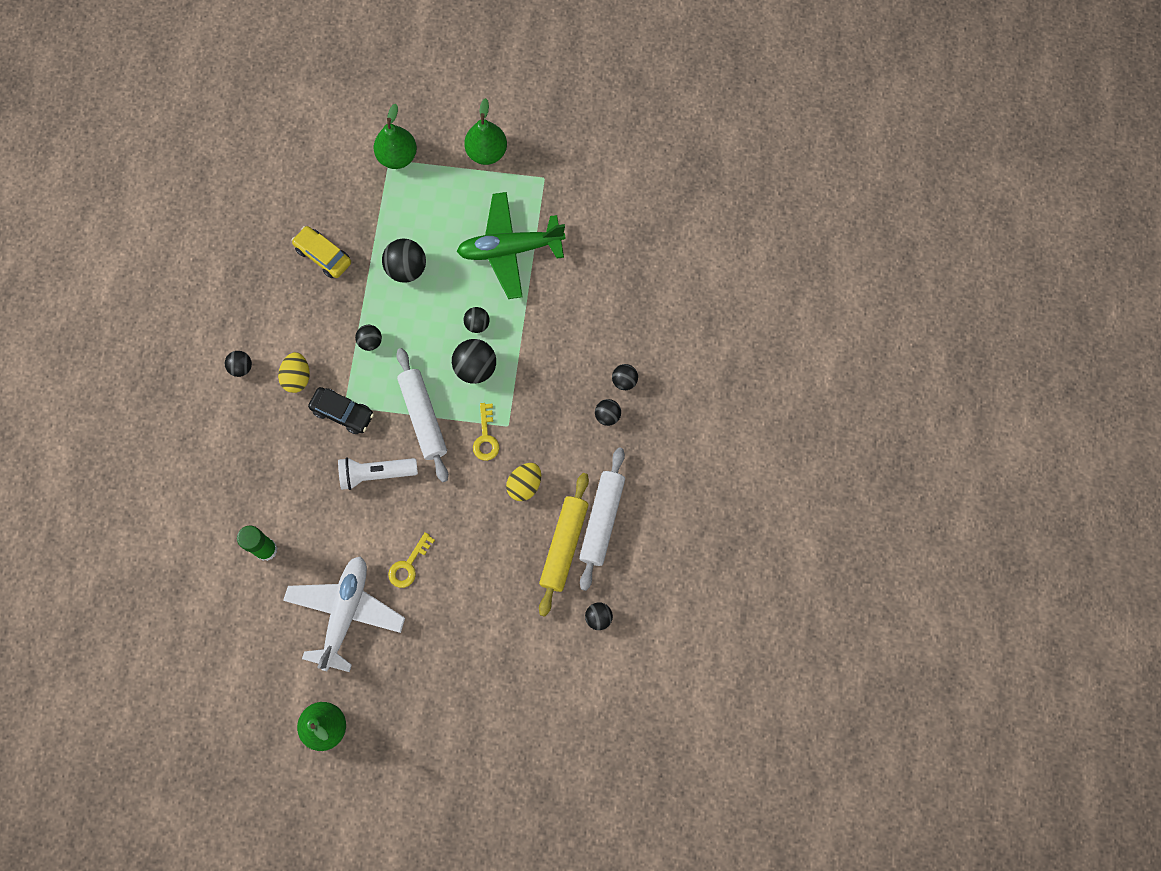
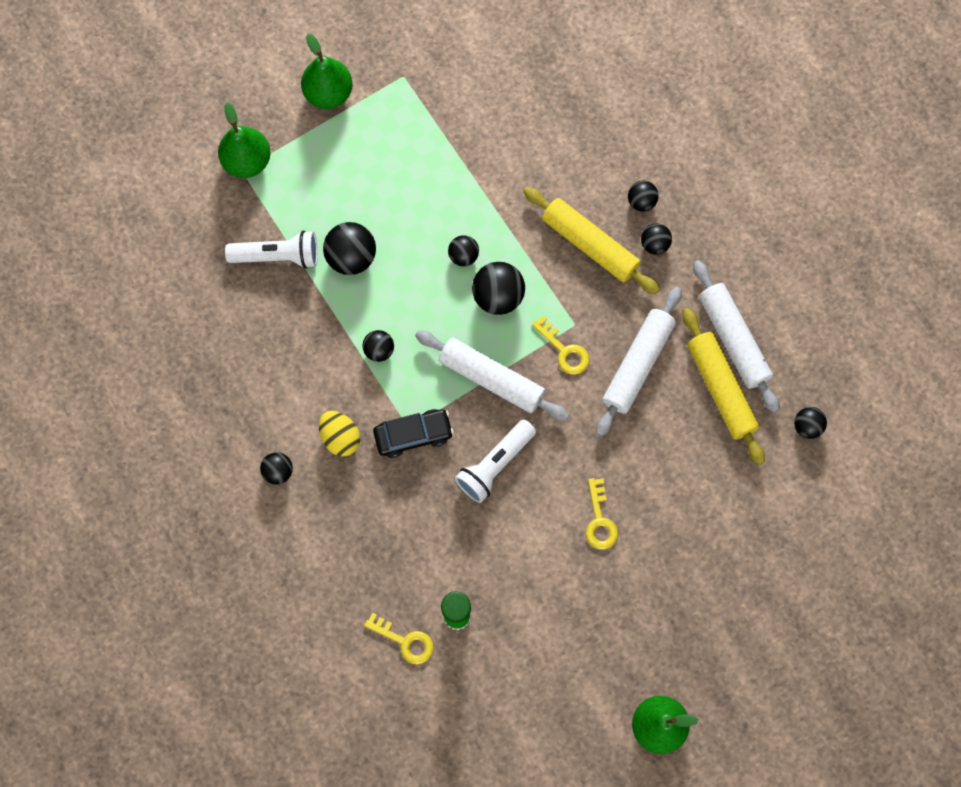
camera: 40 degrees left, 0 degrees up
white plane [283,556,405,672] -> none
yellow car [291,226,351,278] -> none
green plane [457,192,566,299] -> none
yellow egg [506,463,541,501] -> white rolling pin [596,287,682,437]
none -> white flashlight [225,231,318,269]
none -> yellow key [364,613,434,664]
none -> yellow rolling pin [523,187,660,294]

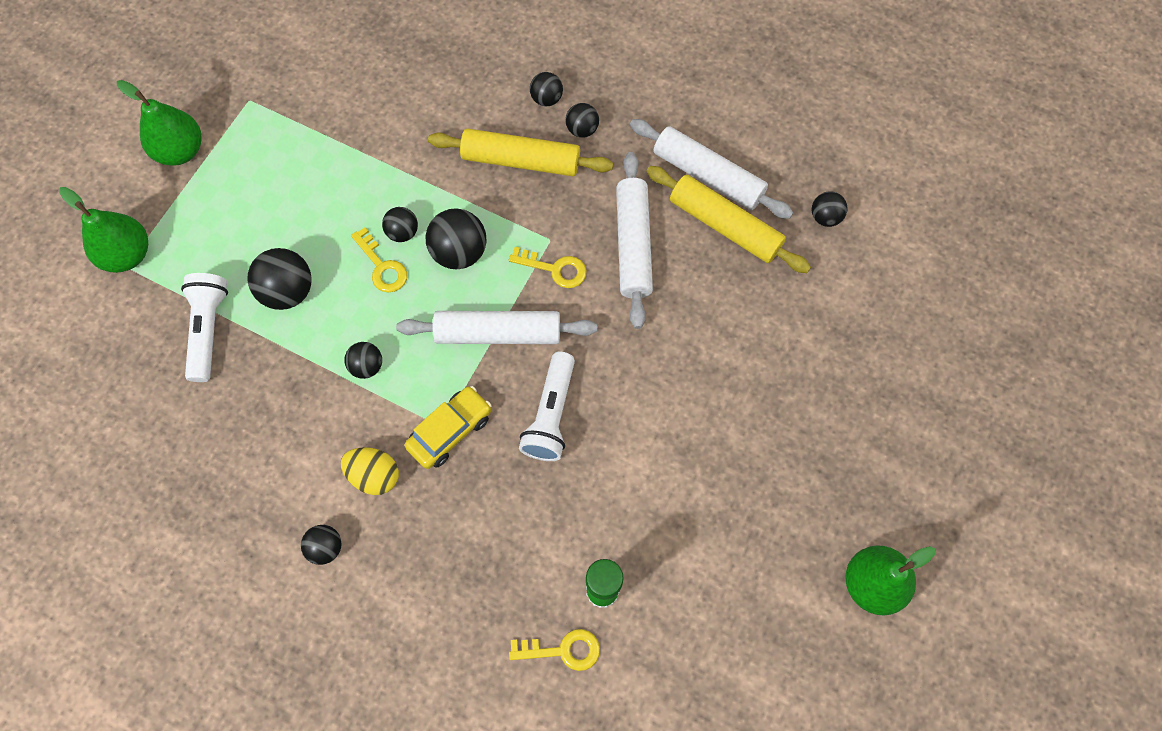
camera: 30 degrees left, 5 degrees down
white flashlight [225,231,318,269] -> white flashlight turned 60 degrees counterclockwise [181,273,228,382]
black car [373,409,454,458] -> yellow car [405,386,492,469]
yellow key [586,478,618,549] -> yellow key moved to [351,227,407,292]

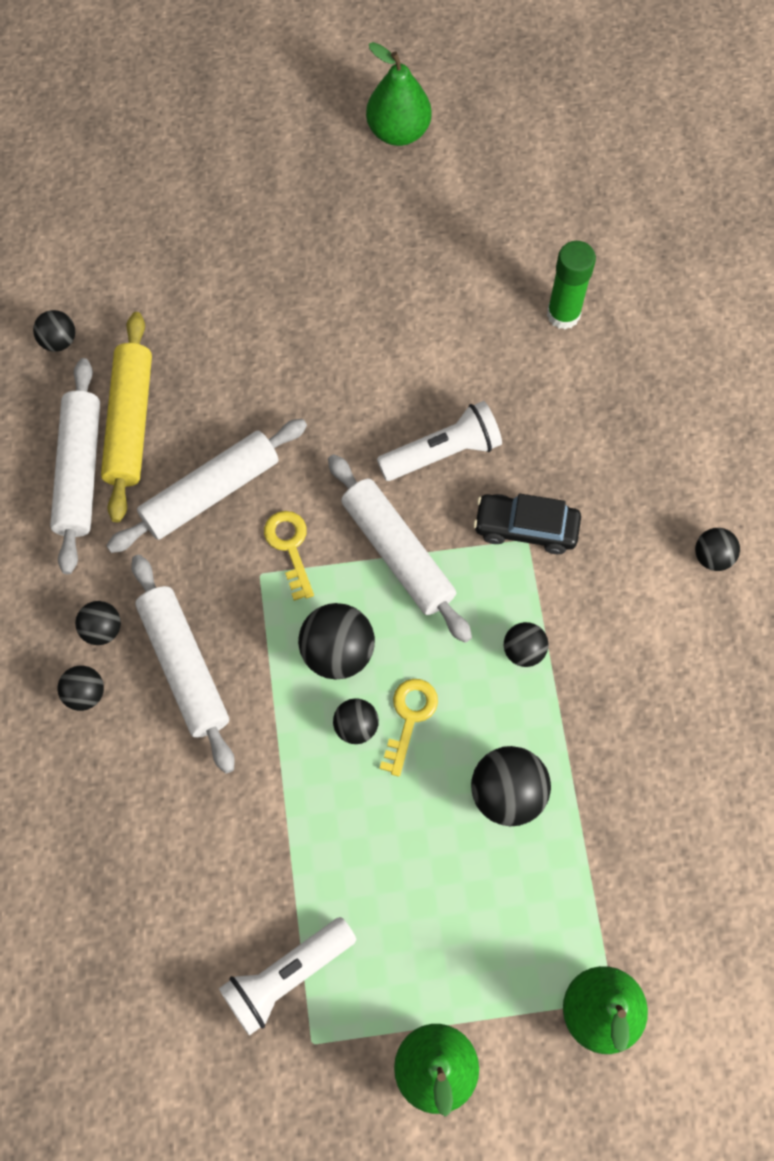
camera: 125 degrees left, 0 degrees up
white flashlight [181,273,228,382] -> white flashlight moved to [219,917,356,1036]
yellow egg [341,447,399,495] -> none
yellow car [405,386,492,469] -> black car [473,493,581,554]
yellow rolling pin [428,129,613,176] -> white rolling pin [131,555,235,774]
yellow key [509,629,600,671] -> none

